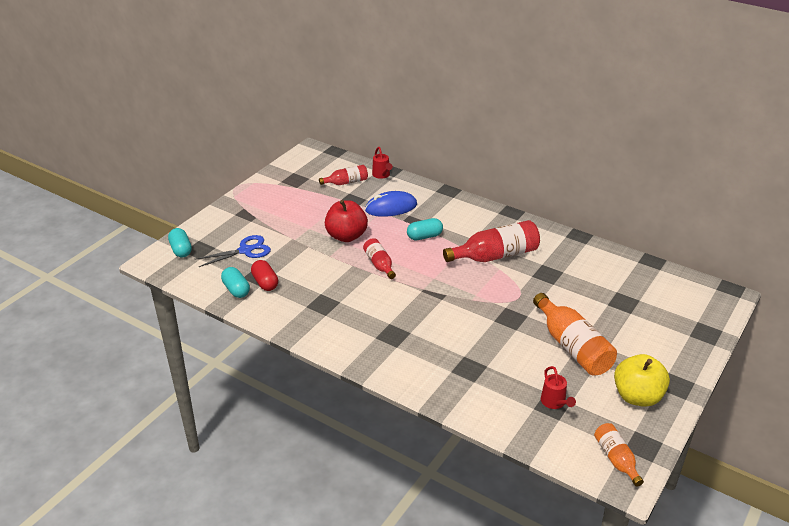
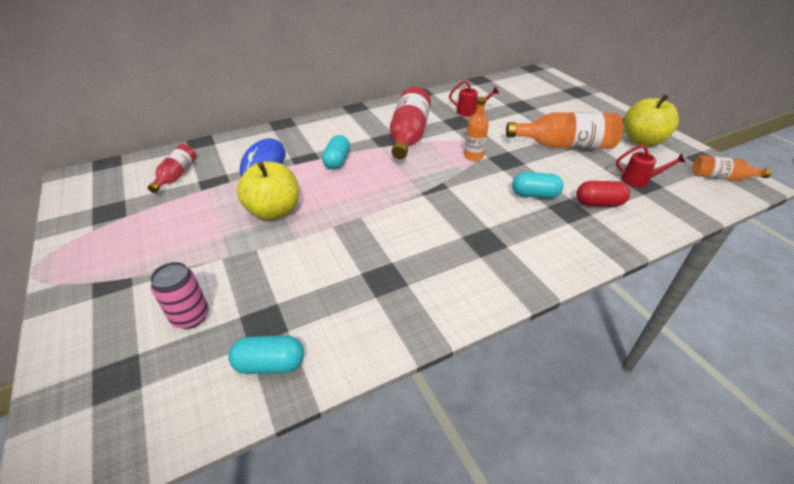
camera: 60 degrees left, 5 degrees up
turquoise capsule [168,228,192,257] -> turquoise capsule moved to [512,172,564,198]
blue scissors [195,235,271,267] -> pink can [150,262,209,329]
red capsule [251,260,278,291] -> red capsule moved to [576,181,630,207]
red apple [325,200,368,242] -> yellow apple [237,162,299,220]
red bottle [363,238,396,279] -> none
red watering can [372,147,393,179] -> red watering can moved to [449,80,499,116]
none -> orange bottle [464,97,489,161]

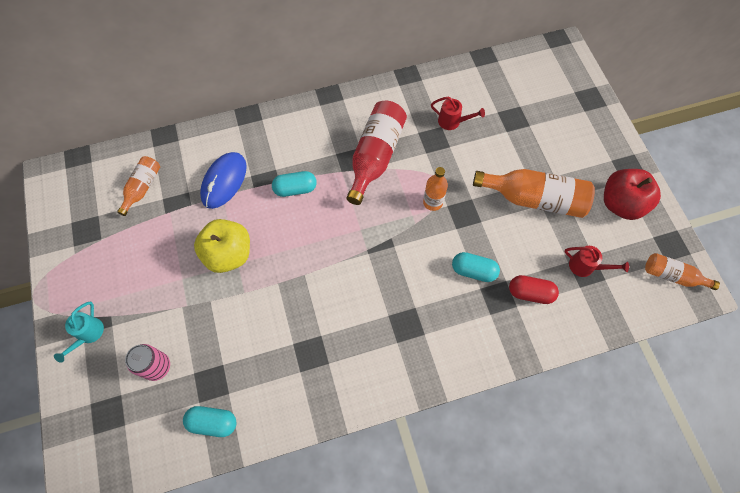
camera: 10 degrees right, 25 degrees up
red bottle [148,144,197,193] -> orange bottle [117,156,160,216]
turquoise capsule [322,135,350,170] -> turquoise capsule turned 60 degrees clockwise [272,171,317,197]
yellow apple [624,94,679,147] -> red apple [604,169,661,220]
none -> turquoise watering can [54,301,104,362]

